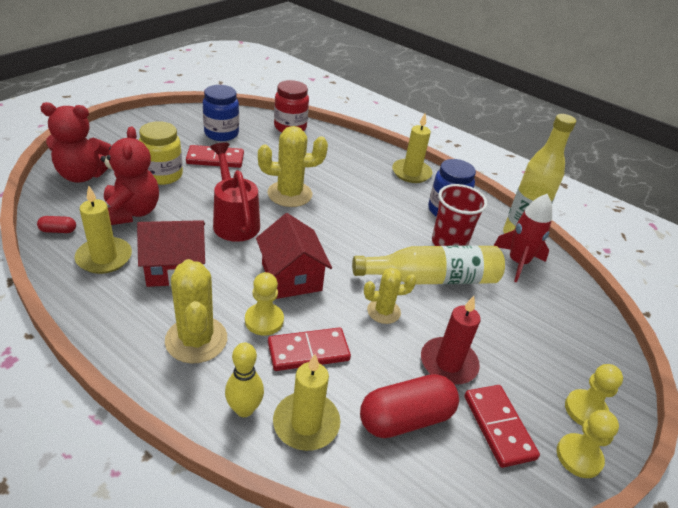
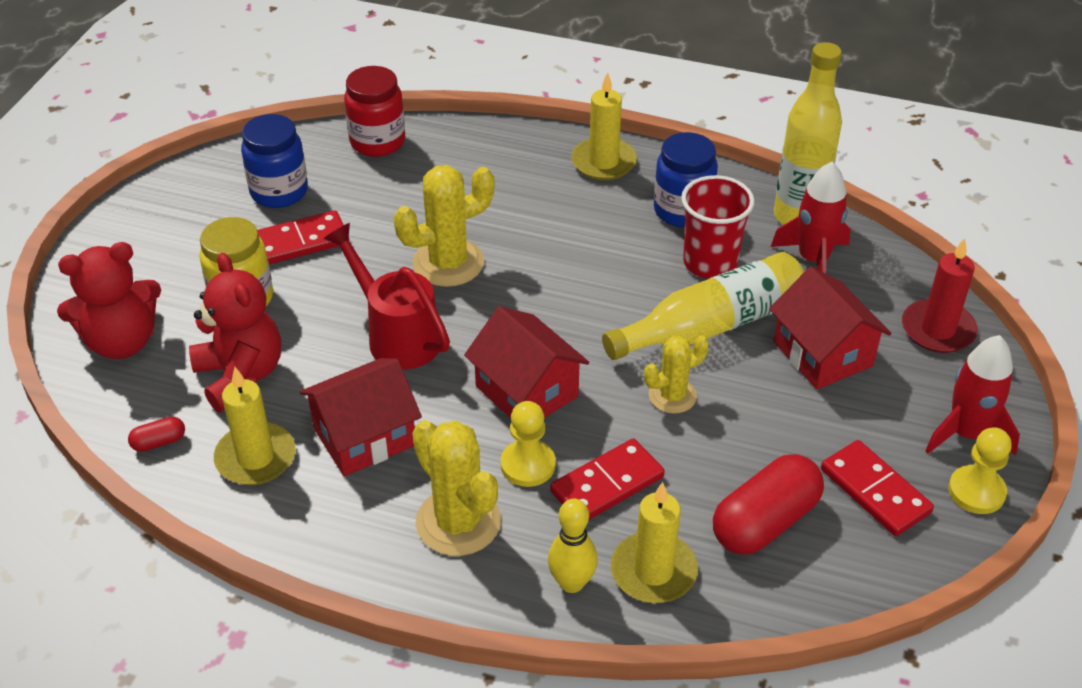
camera: 15 degrees left, 5 degrees up
red candle [421,296,481,385] -> red candle moved to [902,238,978,353]
yellow pawn [565,364,623,426] -> red rocket [925,335,1020,456]
none -> red house [769,267,891,390]

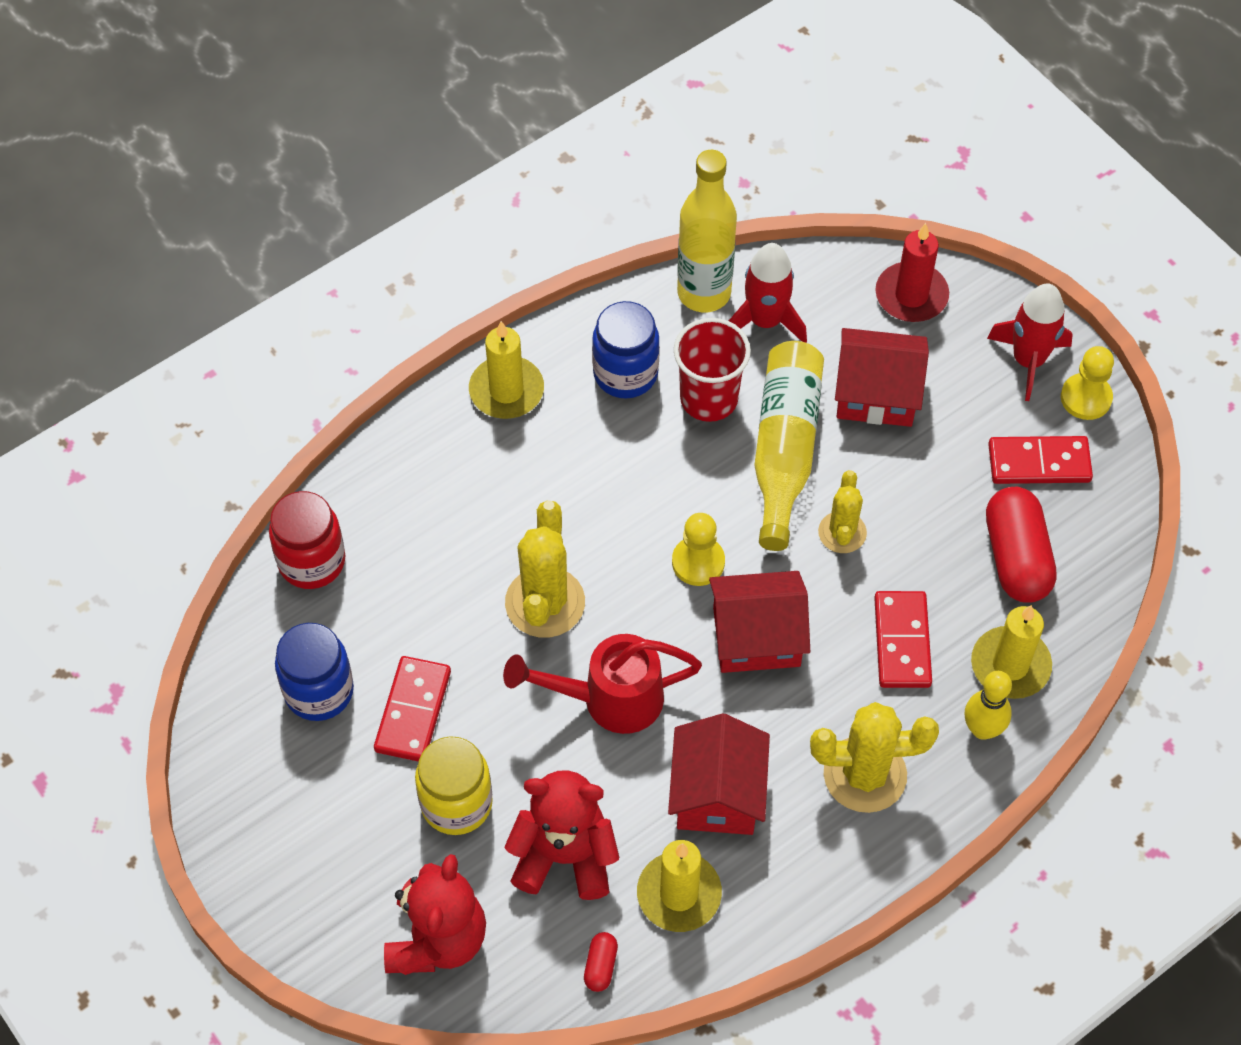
camera: 55 degrees left, 15 degrees up
yellow pawn [500,401,556,487] -> yellow pawn moved to [672,513,725,586]

